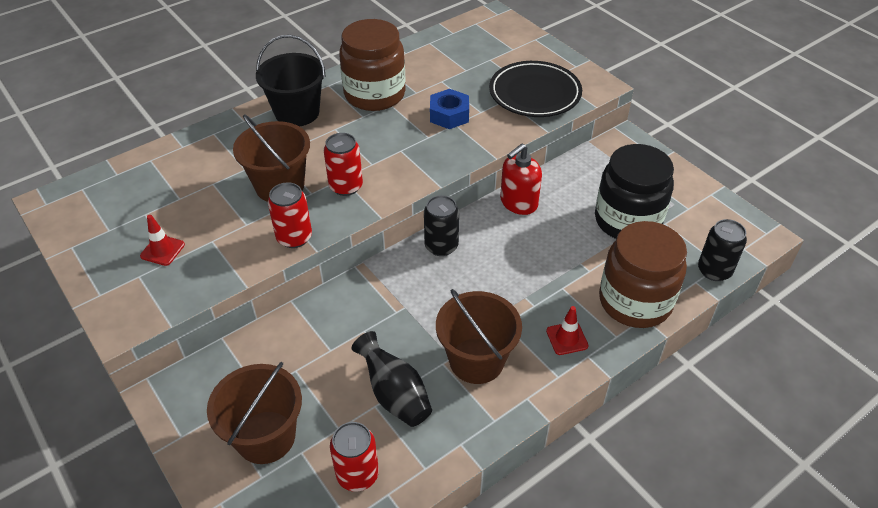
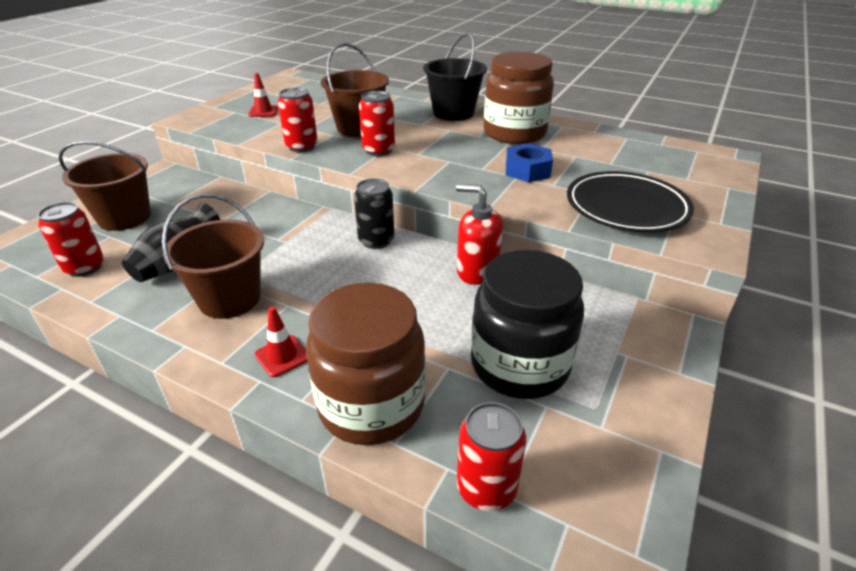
camera: 65 degrees right, 10 degrees down
black can [698,219,747,281] -> red can [457,402,526,511]

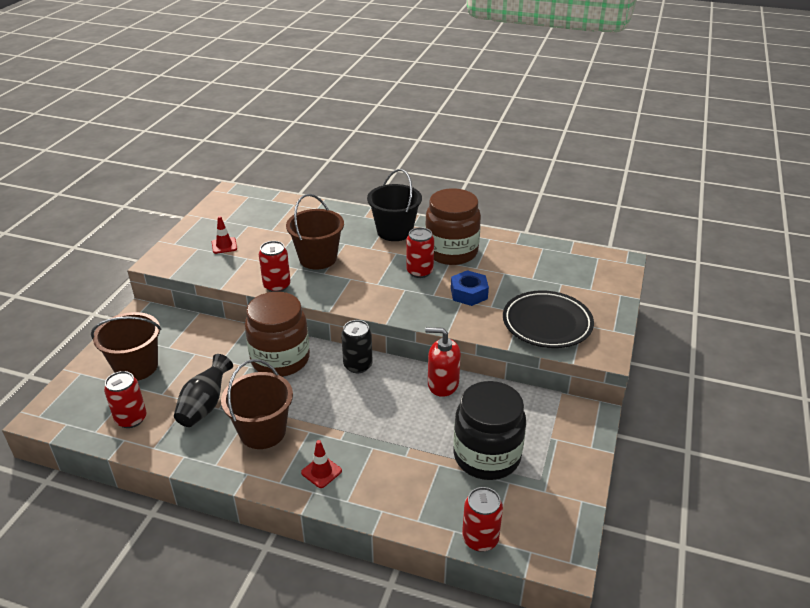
camera: 10 degrees left, 0 degrees up
brown jar [306,283,426,445] -> brown jar moved to [245,292,310,377]
red can [359,91,395,156] -> red can moved to [406,227,434,278]

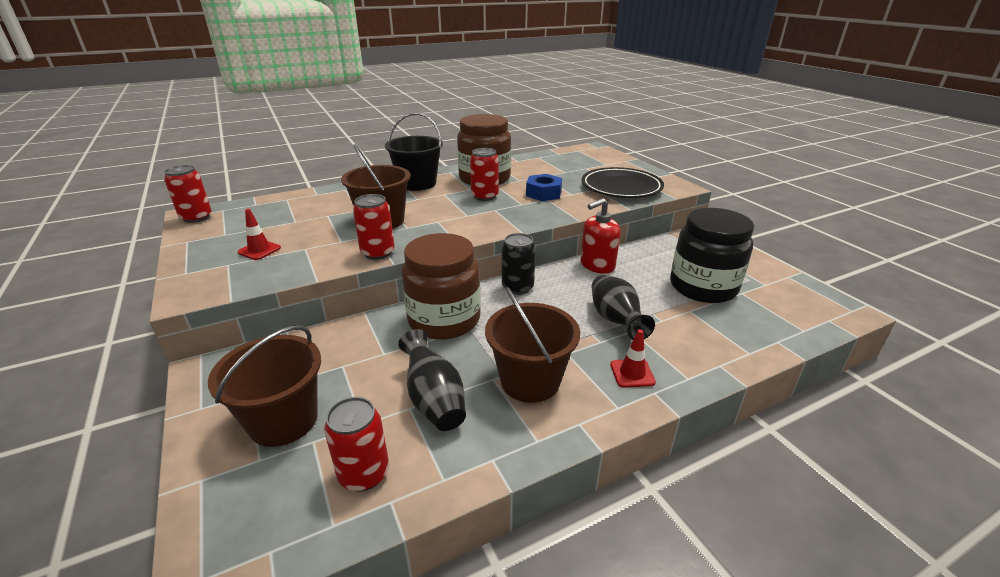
camera: 45 degrees left, 5 degrees down
red can [462,487,503,552] -> red can moved to [164,165,212,223]
none -> black vase [591,275,655,339]

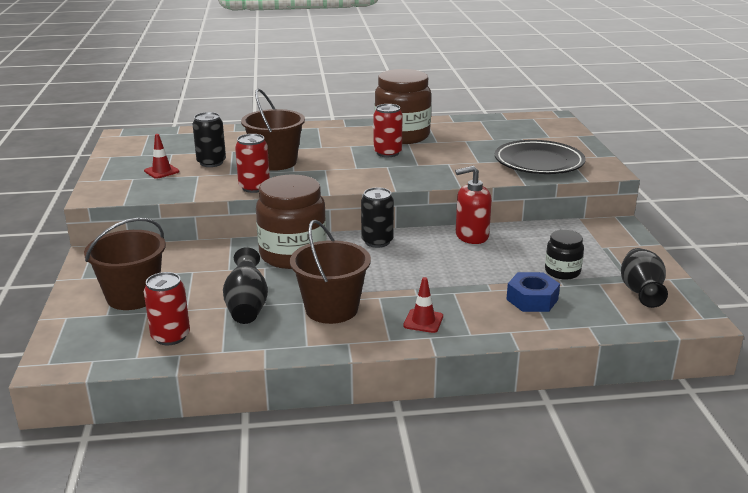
camera: 20 degrees right, 5 degrees down
red can [164,165,212,223] -> none
black bucket [385,112,443,191] -> none
blue nut [526,174,562,201] -> blue nut moved to [506,272,560,312]
black vase [591,275,655,339] -> black vase moved to [621,248,668,308]
black jar [670,208,754,303] -> black jar [545,230,584,280], size x0.51
none -> black can [192,112,226,167]

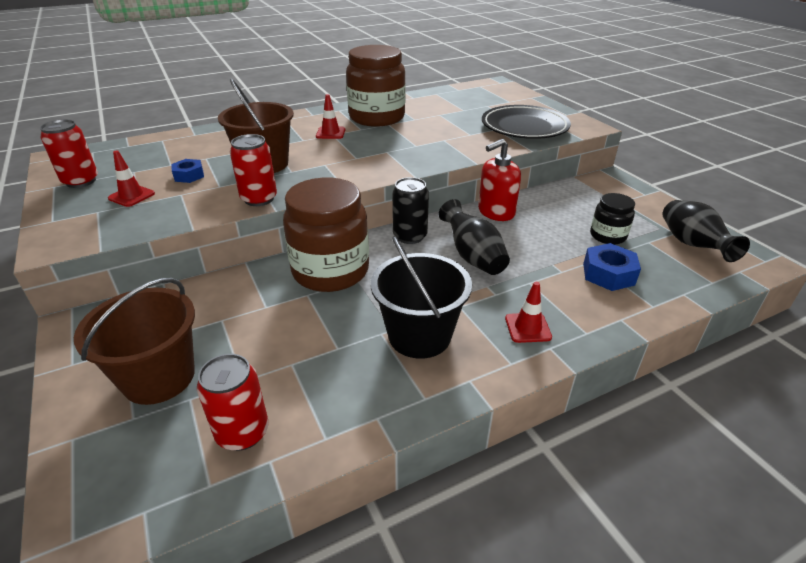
camera: 20 degrees left, 10 degrees up
black can [192,112,226,167] -> blue nut [171,159,204,183]
black vase [223,247,268,324] -> black vase moved to [438,199,510,275]
brown bucket [290,220,371,324] -> black bucket [370,236,472,359]
red can [374,104,403,157] -> red can moved to [40,119,98,188]
none -> red traffic cone [316,94,345,139]

